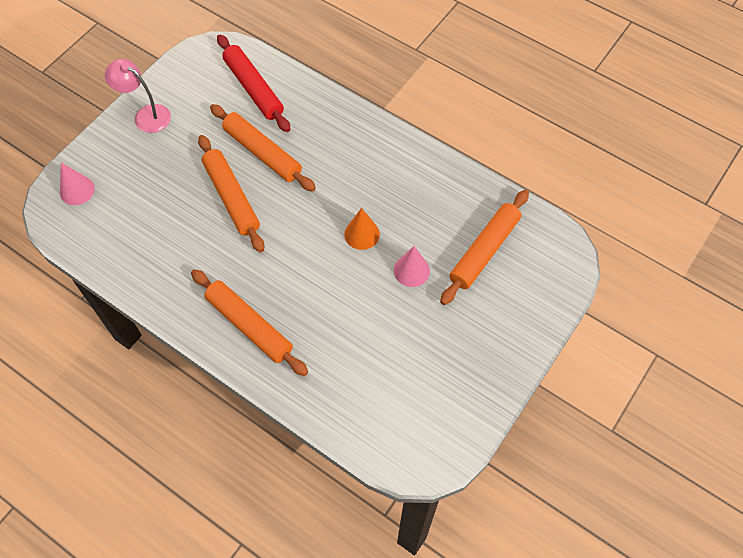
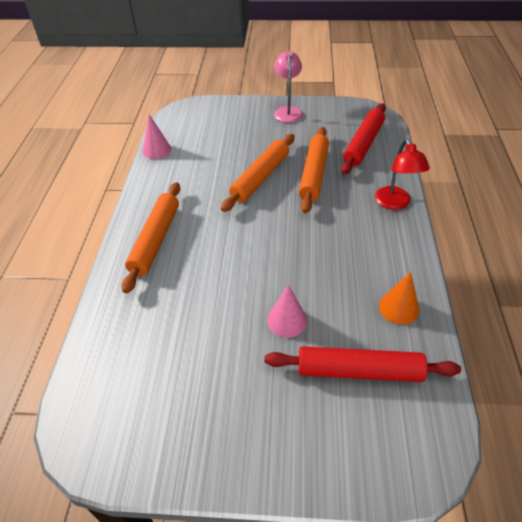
camera: 60 degrees right, 15 degrees down
pink cone [60,163,95,205] -> pink cone moved to [143,115,171,159]
orange cone [344,208,380,250] -> orange cone moved to [379,272,419,325]
orange rolling pin [440,190,529,305] -> red rolling pin [265,346,461,382]
none -> red lamp [375,139,430,210]

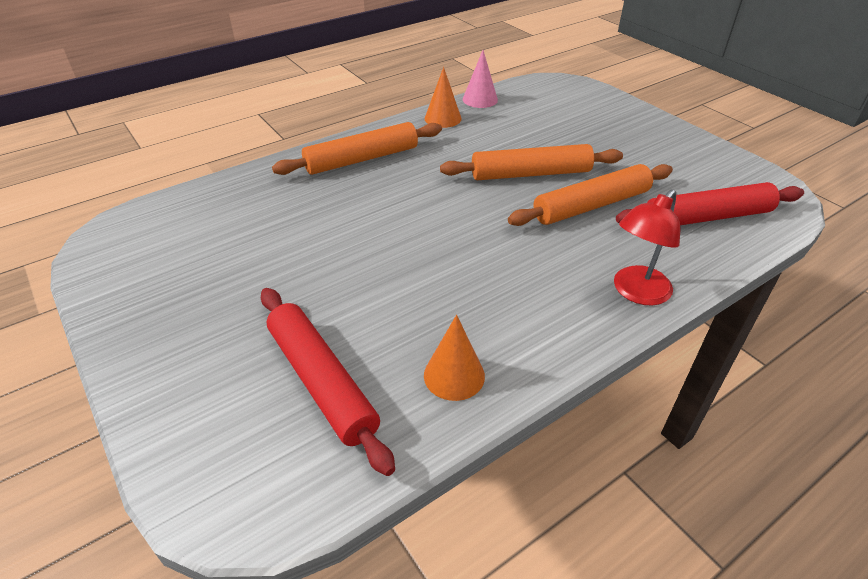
camera: 50 degrees right, 5 degrees down
pink cone [267,285,307,338] -> none
pink lamp [274,51,303,123] -> none
none -> orange cone [425,67,462,128]

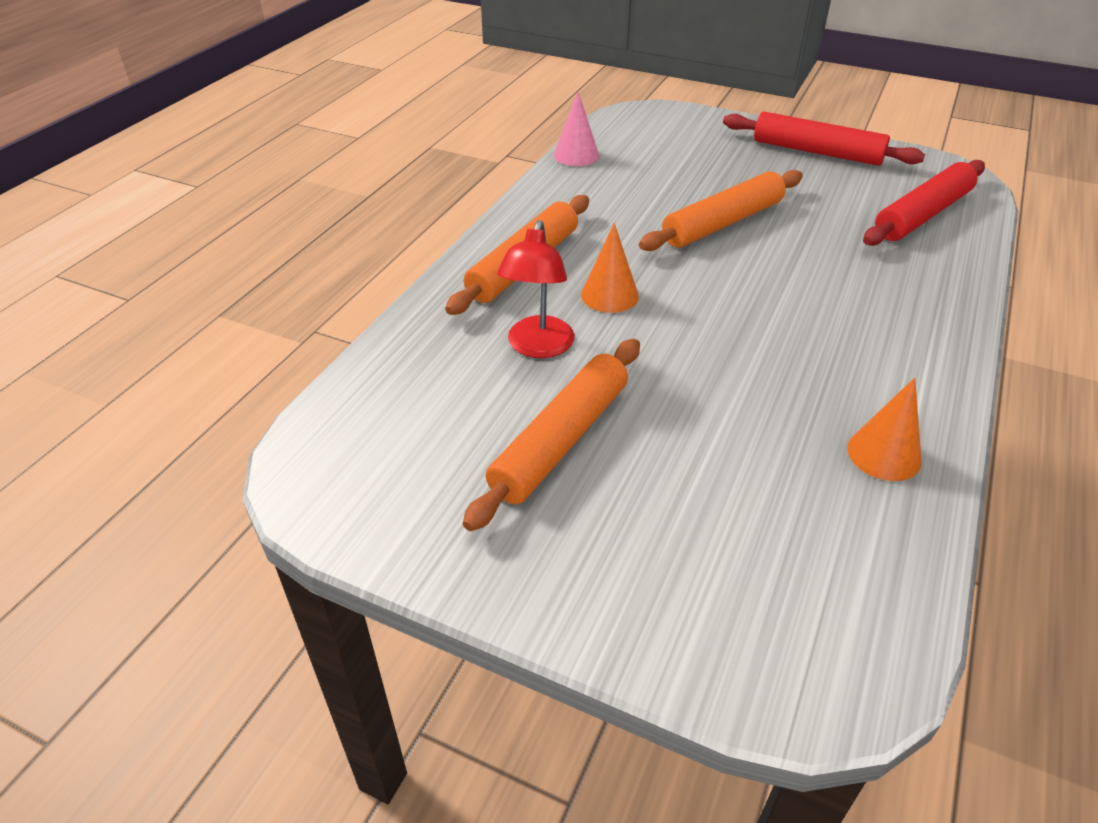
camera: 30 degrees left, 0 degrees up
red rolling pin [261,288,395,476] -> red rolling pin moved to [723,112,925,166]
orange cone [425,67,462,128] -> orange cone moved to [581,223,639,313]
orange rolling pin [508,164,673,226] -> orange rolling pin moved to [463,339,640,531]
red lamp [614,189,680,305] -> red lamp moved to [497,220,575,358]

